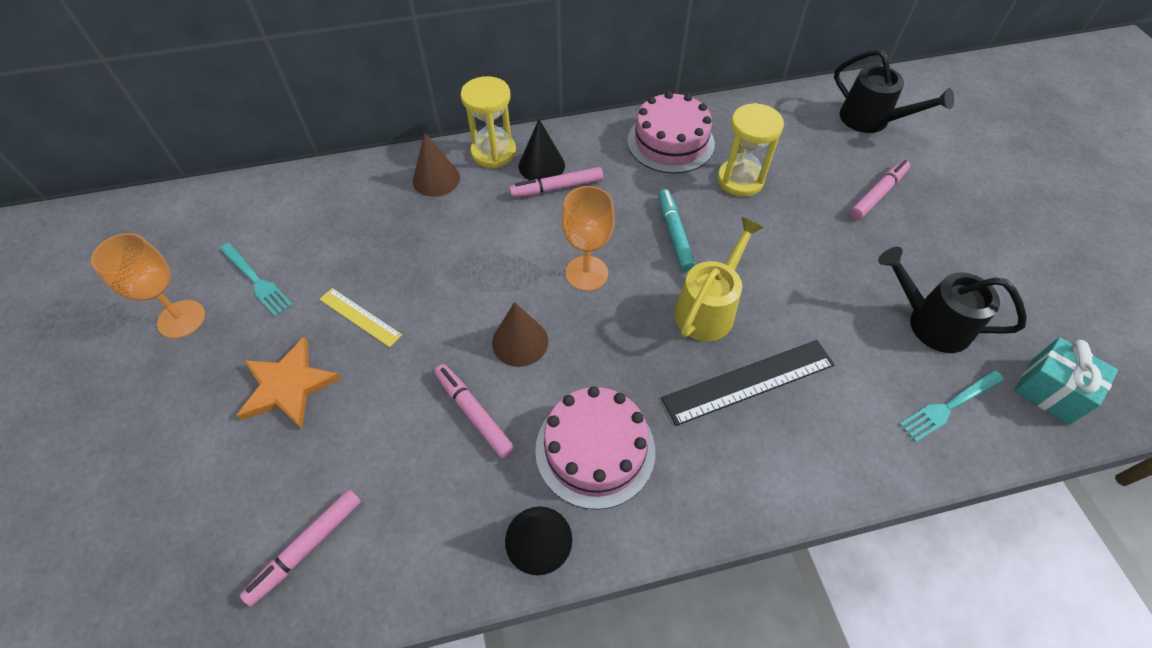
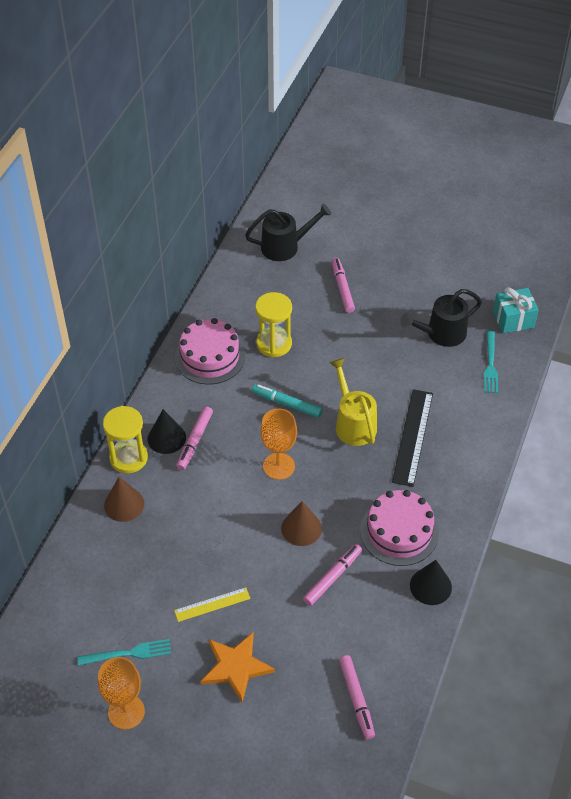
camera: 55 degrees left, 5 degrees down
pink marker [434,364,515,458] -> pink marker turned 135 degrees clockwise [303,544,362,606]

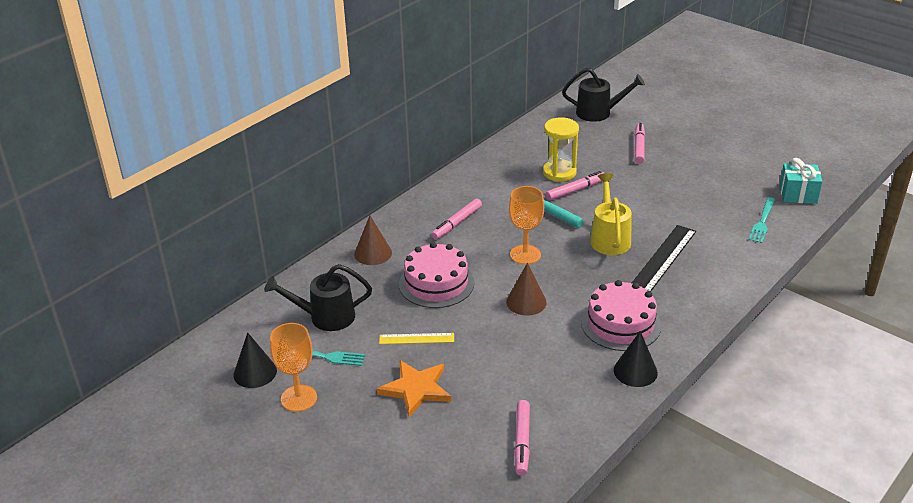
camera: 20 degrees right, 15 degrees down
yellow hourglass [103,406,148,473] -> none
black cone [148,409,186,454] -> black cone moved to [233,332,277,388]
pink cake [175,318,245,385] -> pink cake moved to [399,242,474,308]
pink marker [303,544,362,606] -> pink marker moved to [546,171,604,201]
black watering can [400,289,482,347] -> black watering can moved to [264,264,372,331]

